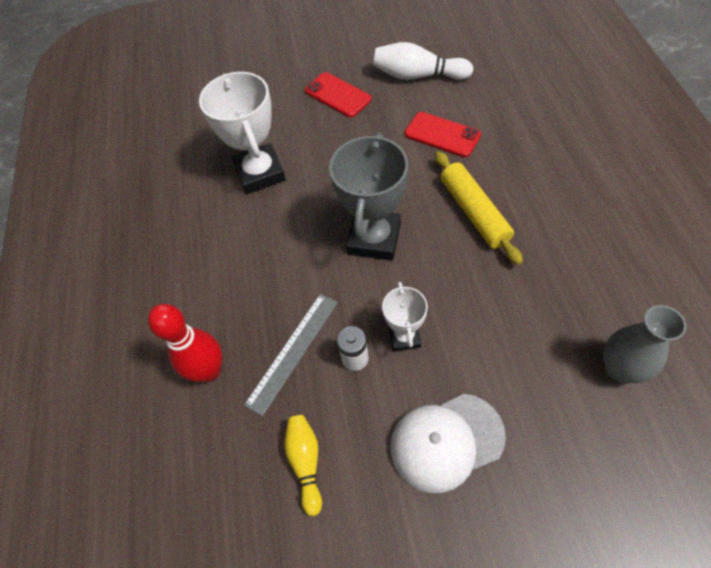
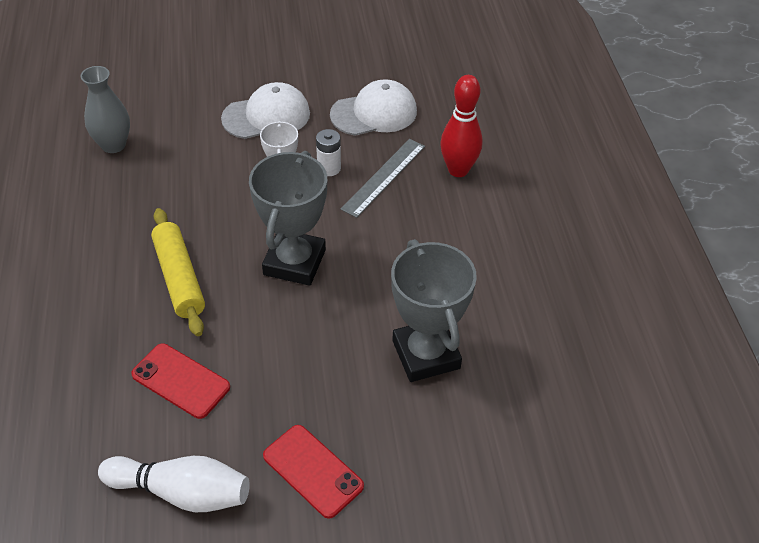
camera: 175 degrees right, 10 degrees down
white trophy [199,72,286,194] -> grey trophy [391,239,477,382]
yellow bowling pin [284,415,322,516] -> white cap [330,79,417,136]

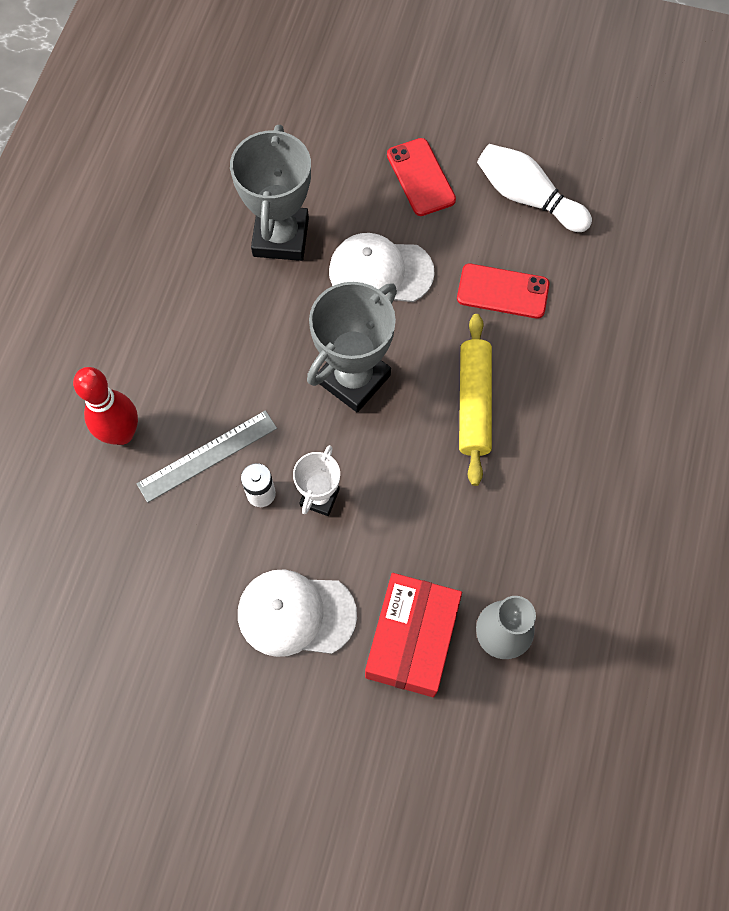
camera: 155 degrees left, 20 degrees up
red phone [131,343,230,419] -> red phone turned 45 degrees counterclockwise [457,264,549,319]
white cap [330,79,417,136] -> white cap moved to [329,233,435,302]
none -> red box [365,573,462,697]

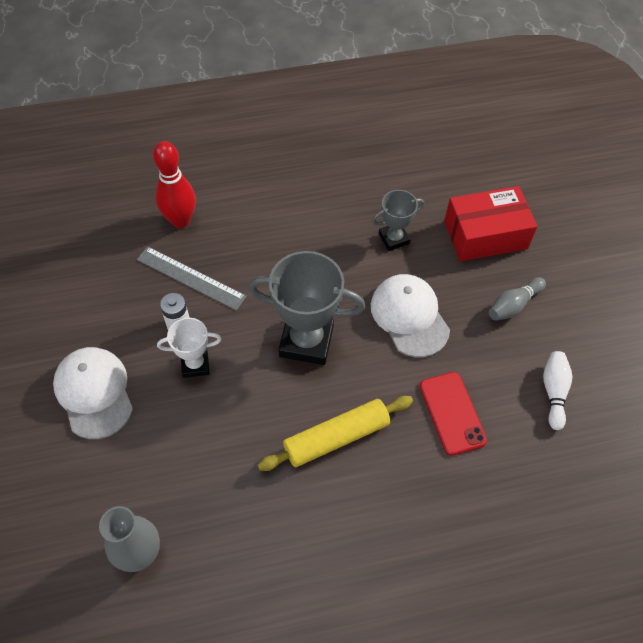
camera: 60 degrees right, 10 degrees down
grey trophy [230,125,311,261] -> grey trophy [372,190,424,251], size x0.55
red box [365,573,462,697] -> red box moved to [444,186,537,262]
red phone [387,138,456,216] -> grey bowling pin [489,277,546,321]
white bowling pin [477,144,592,232] -> white bowling pin [543,351,572,430], size x0.64

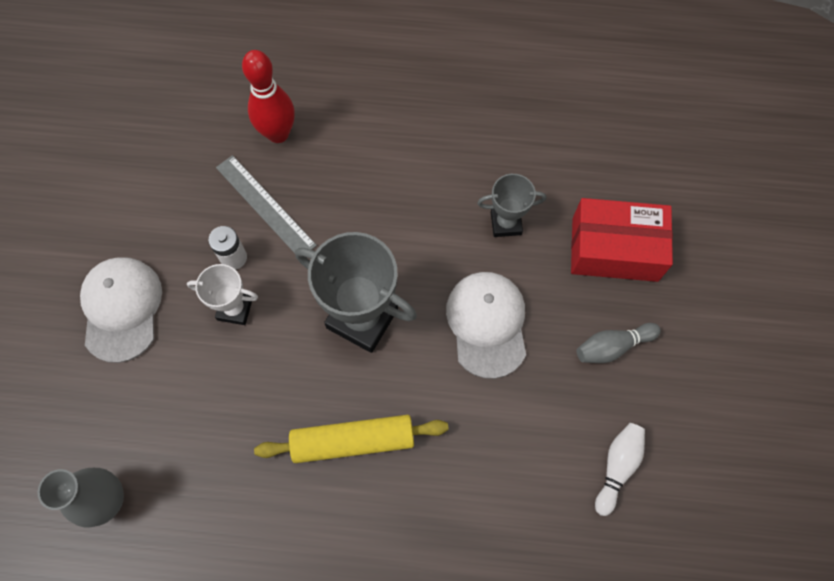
camera: 20 degrees right, 10 degrees up
red phone [420,372,487,456] -> none

